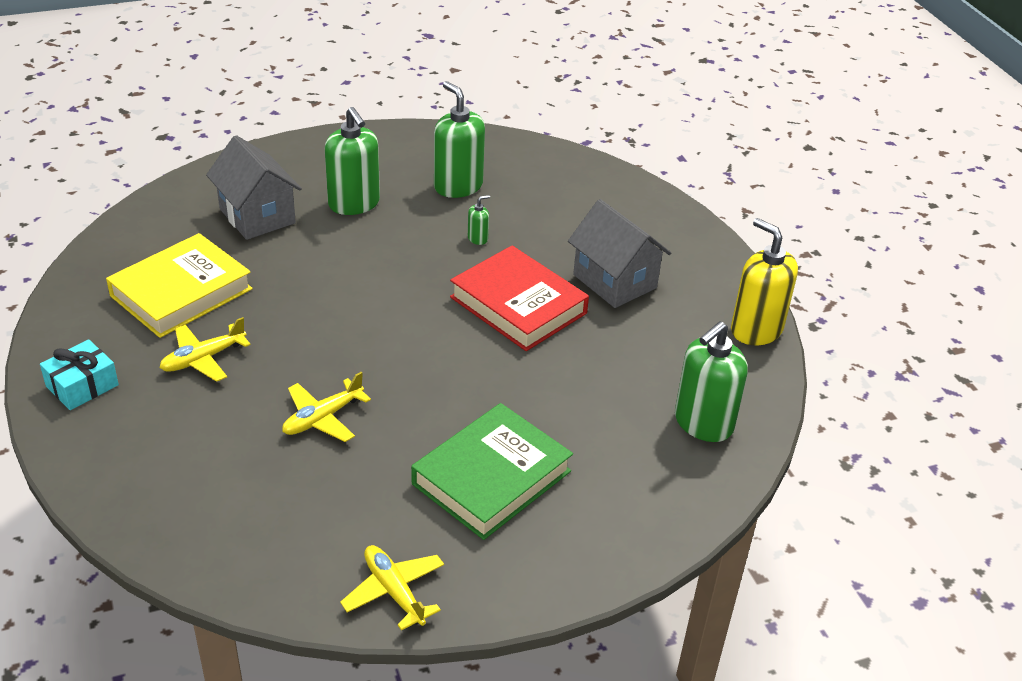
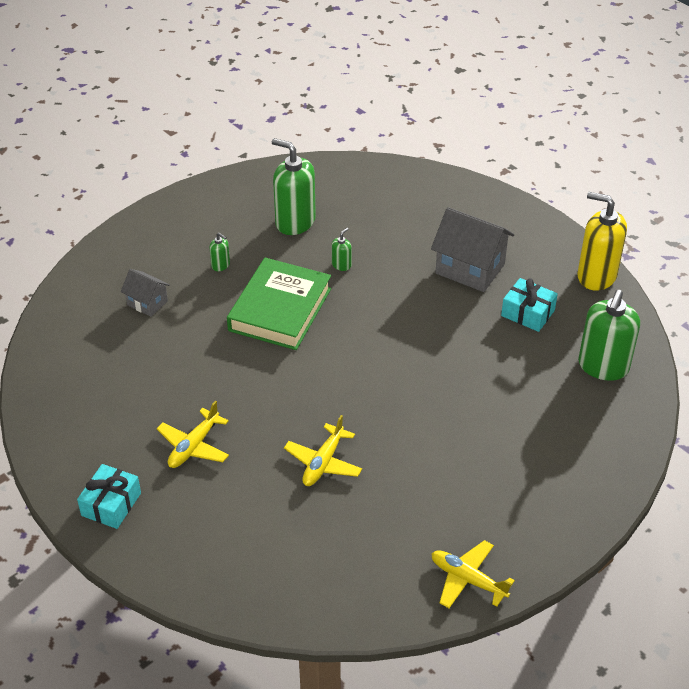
camera: 20 degrees left, 5 degrees up
yellow book [106,233,253,338] -> none
grey house [206,135,302,240] -> grey house [121,269,170,317], size x0.55
green soap dispenser [325,107,380,215] -> green soap dispenser [210,233,230,271], size x0.44
green book [411,403,573,540] -> green book moved to [227,258,331,350]
red book [450,246,589,351] -> none
none -> turquoise gift [501,278,558,332]

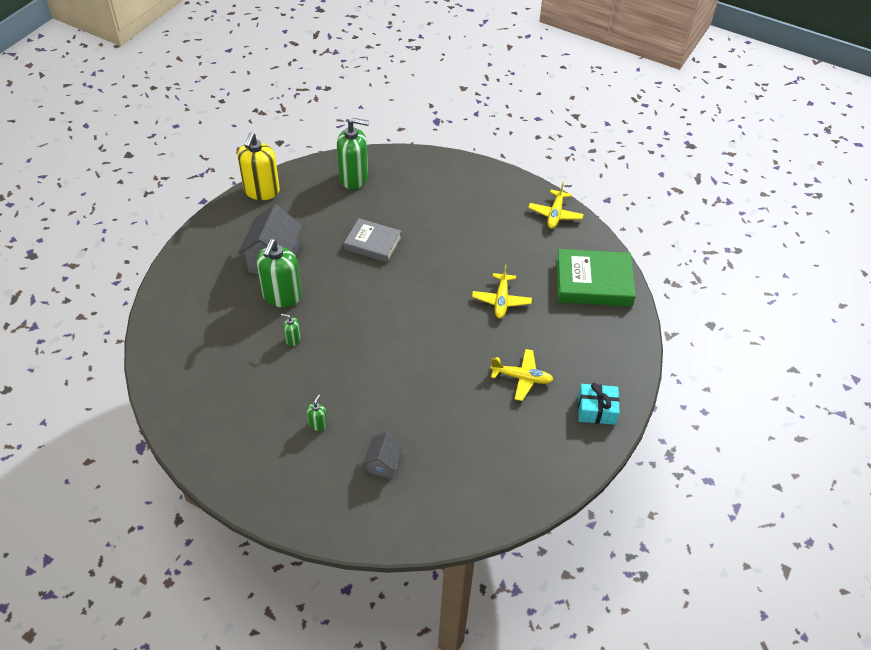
camera: 110 degrees left, 5 degrees up
green book [227,258,331,350] -> green book moved to [556,249,636,306]
green soap dispenser [272,138,316,235] -> green soap dispenser moved to [256,239,302,307]
yellow plane [284,415,362,486] -> yellow plane turned 90 degrees clockwise [472,264,532,319]
turquoise gift [501,278,558,332] -> none
none -> grey book [344,218,402,262]

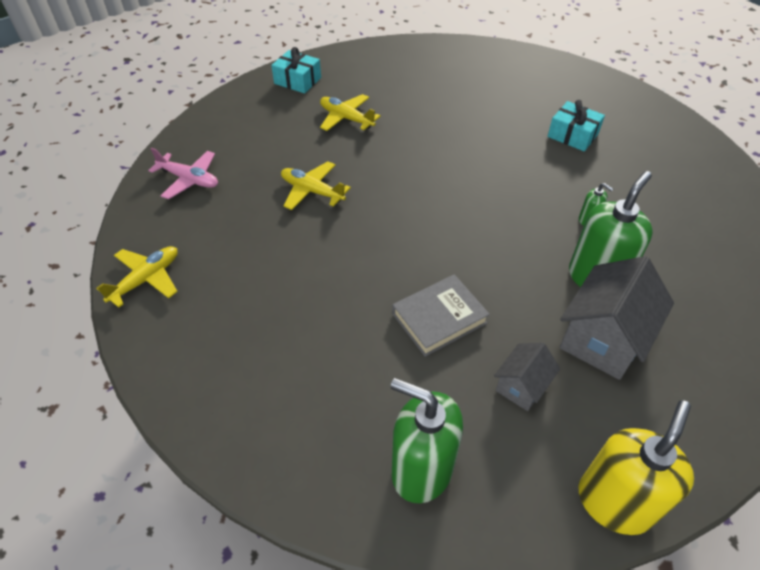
camera: 155 degrees left, 0 degrees up
green soap dispenser [307,395,328,431] -> turquoise gift [548,100,605,151]
grey book [344,218,402,262] -> grey book turned 75 degrees counterclockwise [392,274,490,357]
grey house [363,432,404,479] -> grey house moved to [494,343,560,411]
yellow plane [472,264,532,319] -> yellow plane turned 90 degrees counterclockwise [281,161,351,210]
green book [556,249,636,306] -> pink plane [148,148,218,200]

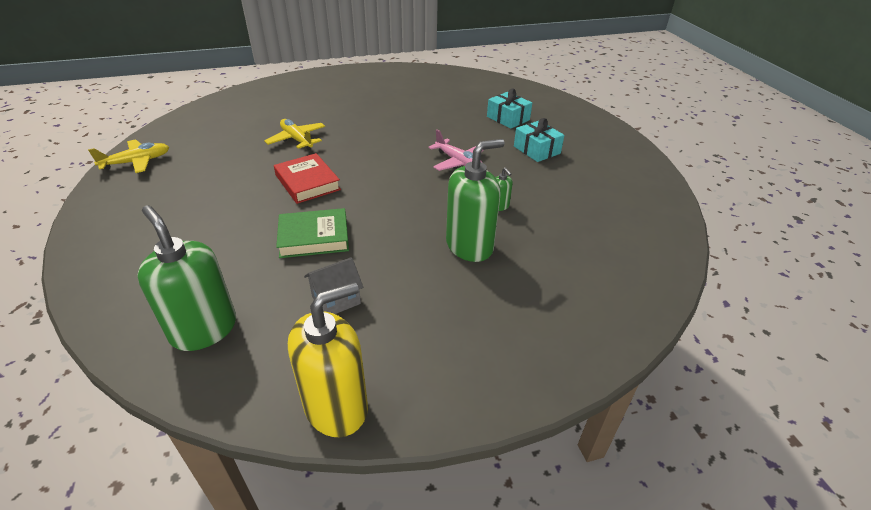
camera: 20 degrees right, 10 degrees down
pink plane [148,148,218,200] -> pink plane moved to [428,129,483,171]
turquoise gift [271,47,321,94] -> turquoise gift moved to [487,89,532,129]
yellow plane [320,94,381,131] -> none
grey book [392,274,490,357] -> green book [276,208,349,258]
grey house [560,256,674,380] -> none
none -> red book [274,153,341,204]

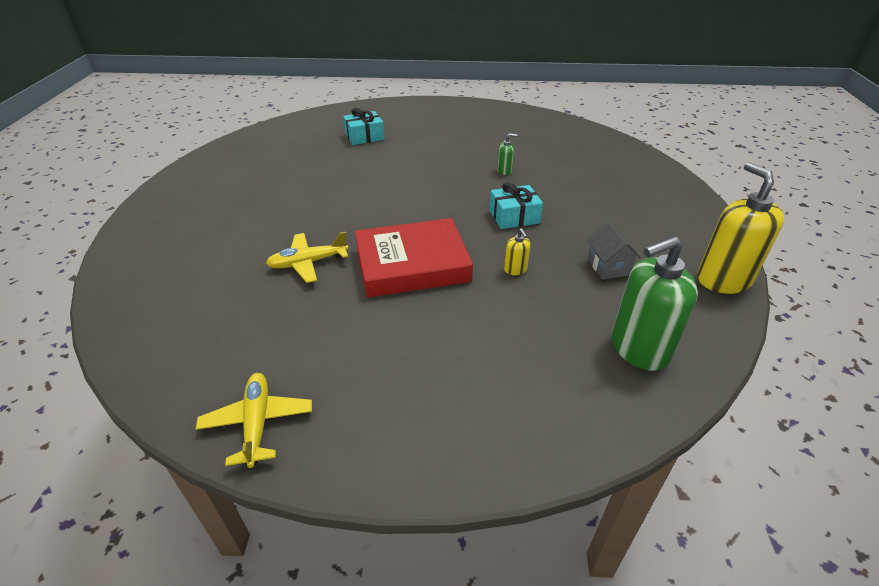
camera: 70 degrees left, 0 degrees up
red book [274,153,341,204] -> red book [355,218,473,298], size x1.53
green book [276,208,349,258] -> yellow soap dispenser [504,228,531,275]
pink plane [428,129,483,171] -> none
green soap dispenser [446,139,505,262] -> none
turquoise gift [514,118,564,162] -> turquoise gift moved to [489,182,543,229]

